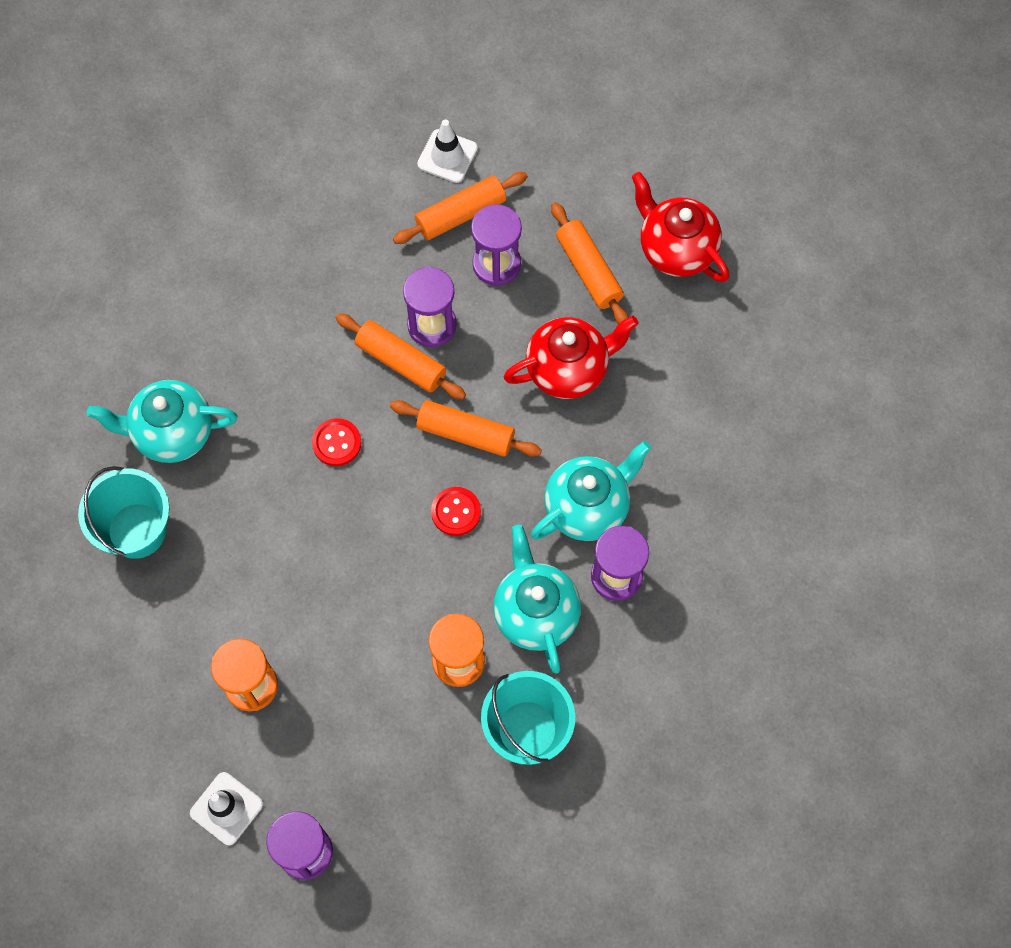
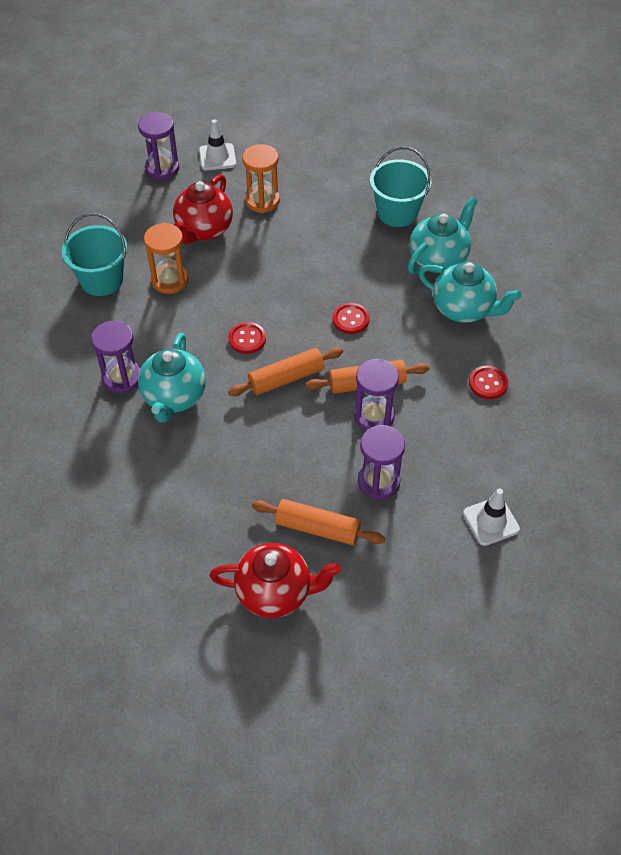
camera: 135 degrees right, 15 degrees down
orange rolling pin [393,172,528,244] -> none
turquoise teapot [493,525,581,674] -> turquoise teapot moved to [419,262,522,323]
red teapot [504,316,639,399] -> red teapot moved to [173,174,233,244]
none -> red button [469,366,508,399]

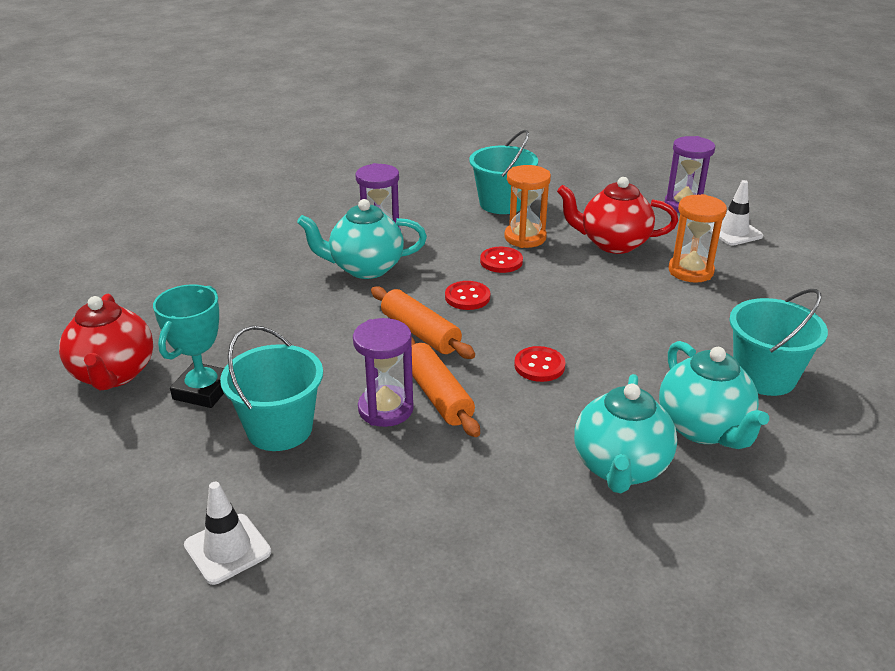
camera: 75 degrees right, 20 degrees down
orange rolling pin [252,499,385,545] -> turquoise trophy [153,284,224,408]
purple hourglass [358,425,405,500] -> turquoise bucket [220,326,323,451]
turquoise teapot [408,196,478,274] -> turquoise teapot turned 45 degrees clockwise [659,341,769,449]
red button [469,366,508,399] -> red button moved to [480,247,523,273]

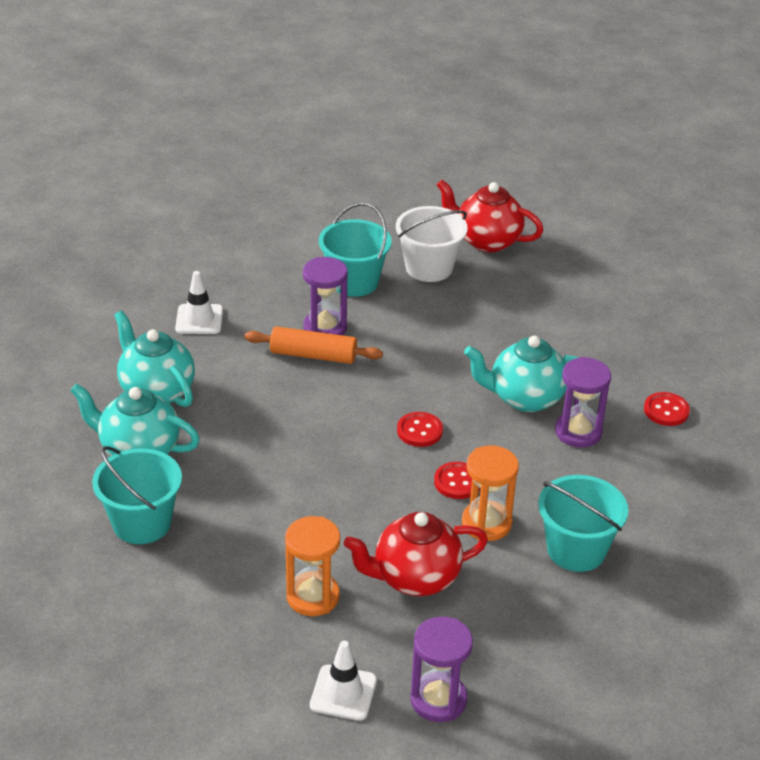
camera: 125 degrees right, 5 degrees up
turquoise trophy [153,284,224,408] -> white bucket [396,206,468,282]
white traffic cone [184,482,271,585] -> white traffic cone moved to [175,271,223,334]
turquoise teapot [297,199,427,279] -> turquoise teapot turned 120 degrees counterclockwise [464,336,579,412]
orange rolling pin [371,286,475,359] -> none
red button [514,346,565,382] -> red button moved to [644,392,690,426]
red teapot [557,177,678,254] -> red teapot turned 150 degrees counterclockwise [344,512,488,596]

